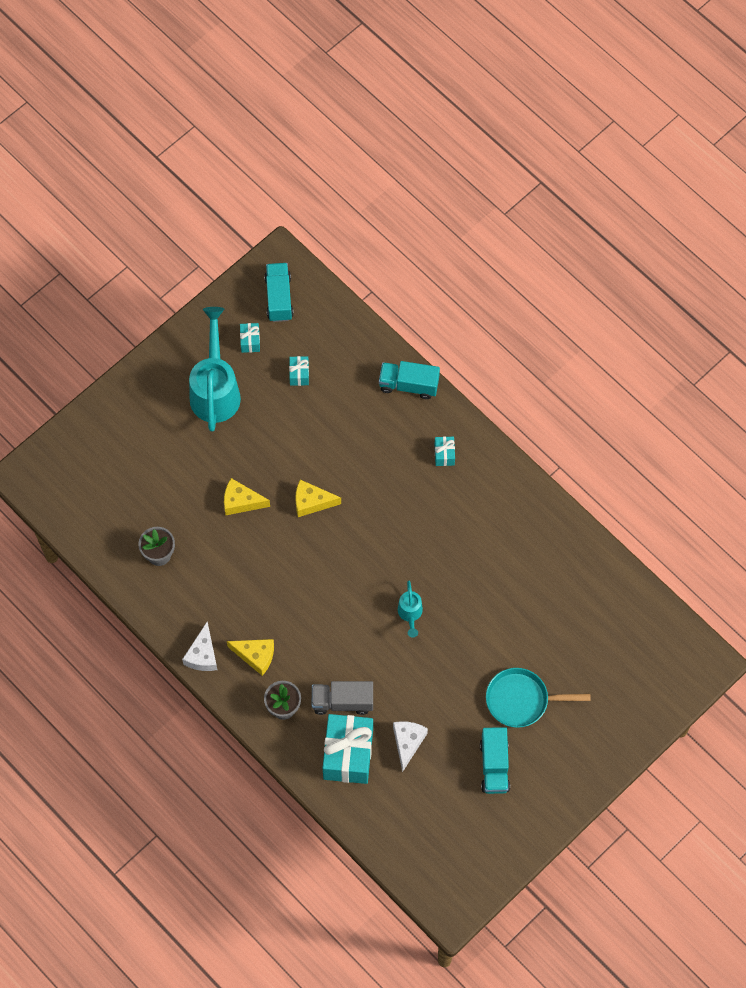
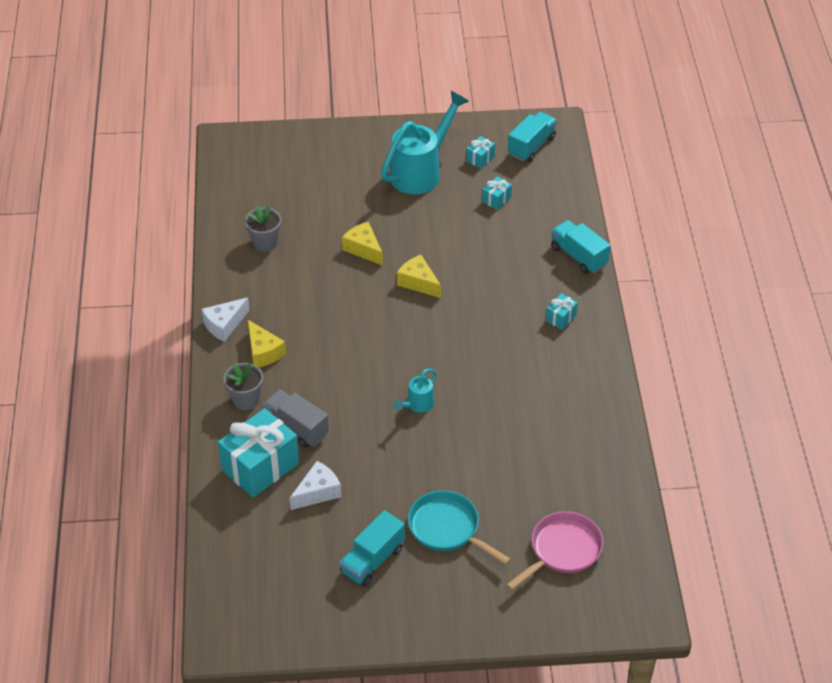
camera: 40 degrees right, 20 degrees down
none -> pink pan [506,511,603,590]

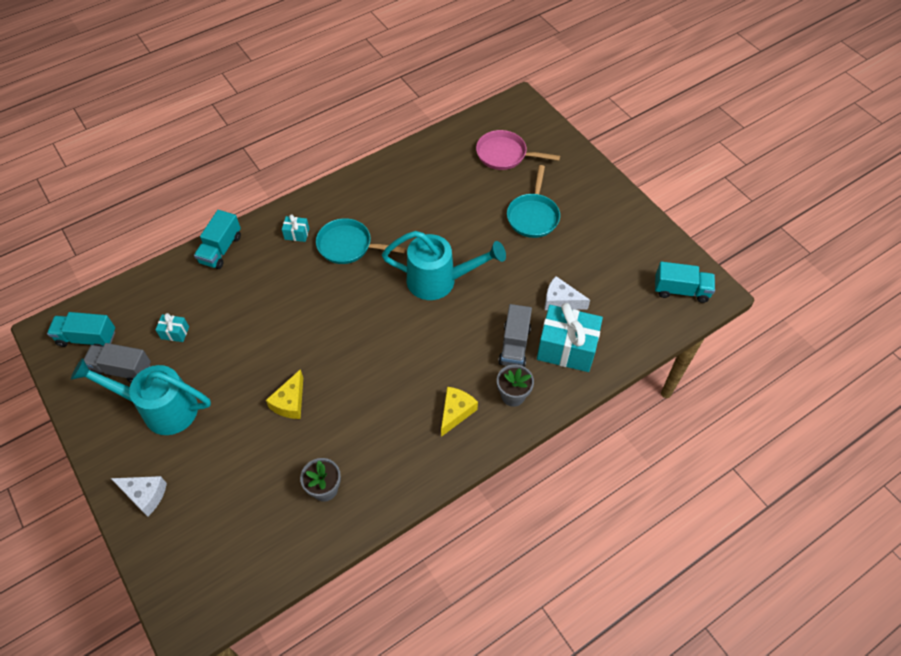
camera: 120 degrees left, 10 degrees up
white cheese [201,297,250,342] -> white cheese moved to [110,476,167,516]
turquoise truck [339,510,405,587] -> turquoise truck moved to [655,262,715,303]
turquoise watering can [393,369,437,412] -> turquoise watering can [382,231,506,300], size x2.10
yellow cheese [397,255,441,298] -> none
turquoise gift [466,136,495,169] -> grey truck [84,343,151,383]
none -> turquoise pan [316,218,406,264]

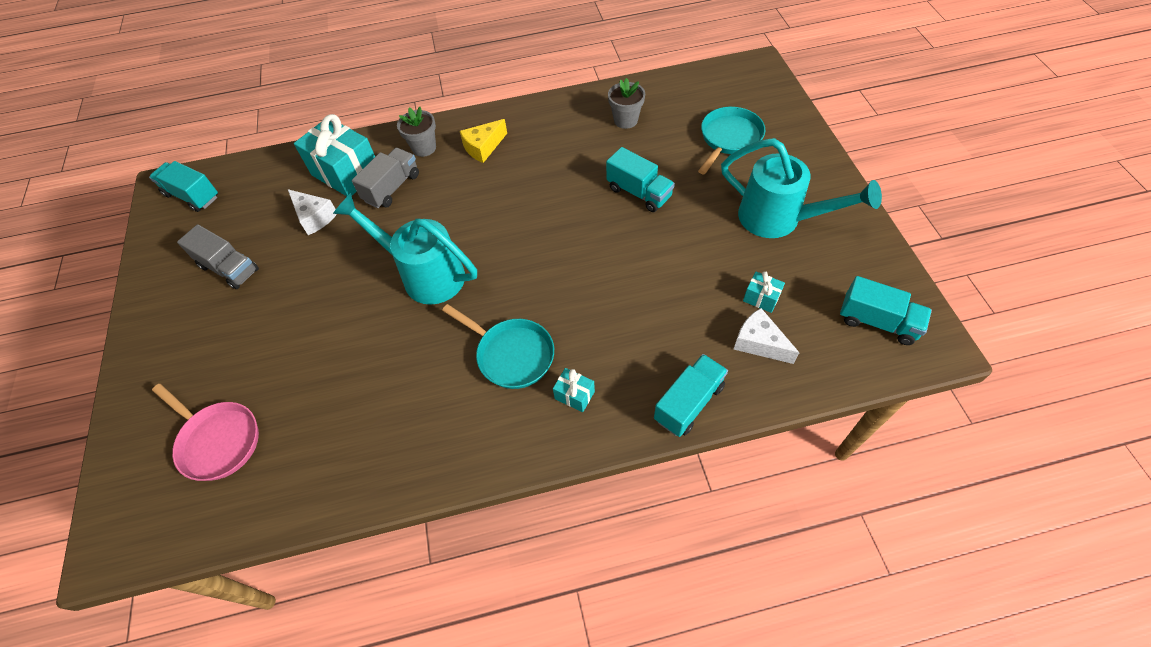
camera: 155 degrees left, 0 degrees up
grey truck [84,343,151,383] -> grey truck moved to [177,224,259,289]
white cheese [110,476,167,516] -> white cheese moved to [734,308,800,364]
yellow cheese [266,369,303,419] -> turquoise truck [606,147,675,212]
turquoise pan [507,165,560,238] -> turquoise pan moved to [698,107,765,175]

